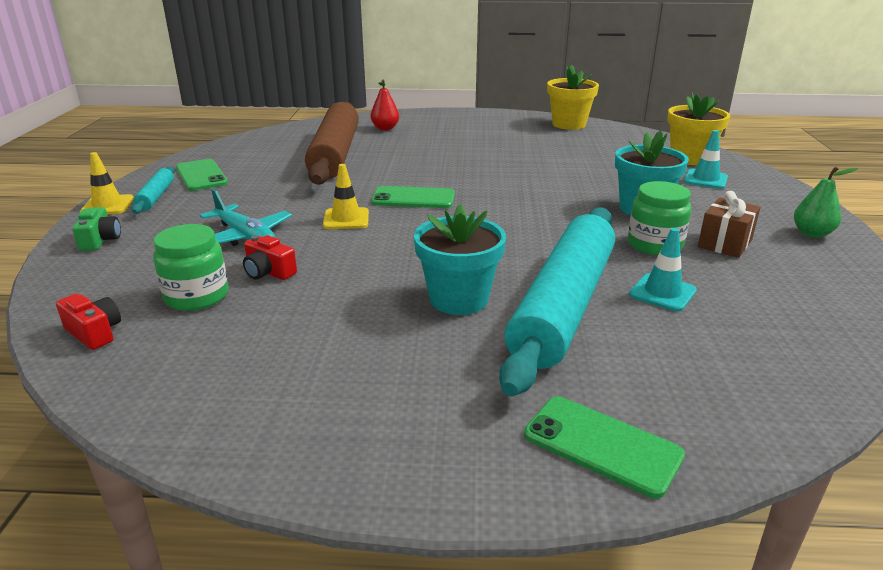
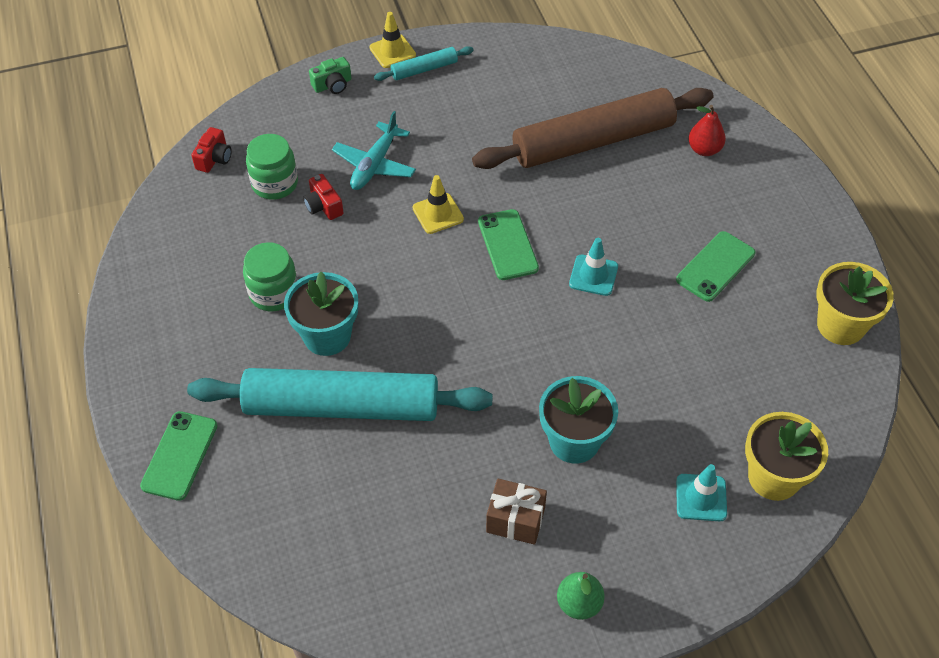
camera: 70 degrees right, 25 degrees up
green phone [176,159,228,191] -> green phone moved to [676,231,755,302]
red camera [243,235,297,280] -> red camera turned 45 degrees counterclockwise [303,174,344,220]
green jar [628,181,691,256] -> green jar moved to [243,242,298,311]
turquoise traffic cone [629,228,697,312] -> turquoise traffic cone moved to [569,238,618,296]

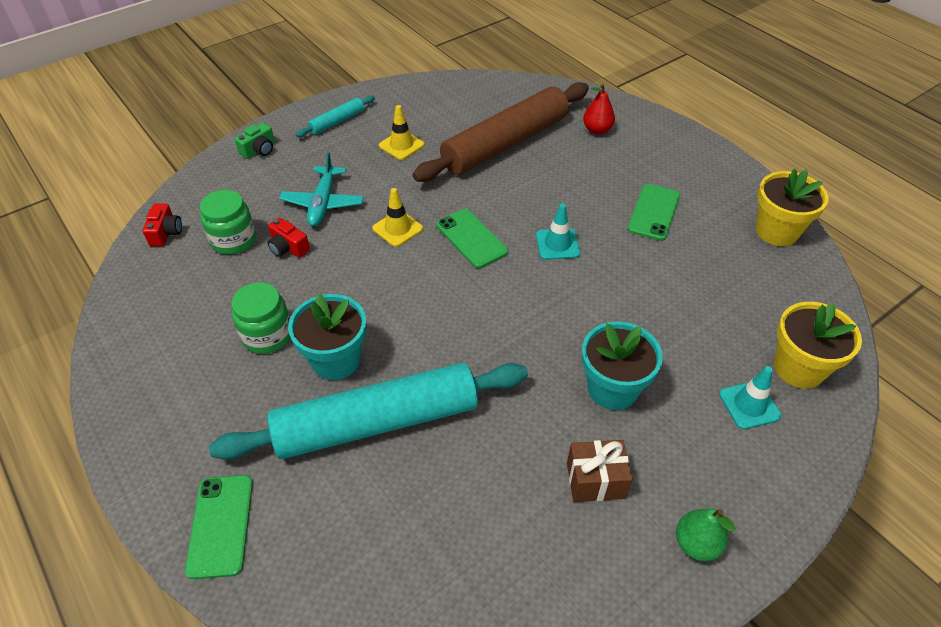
camera: 20 degrees left, 5 degrees down
yellow traffic cone [369,12,416,68] -> yellow traffic cone moved to [379,105,424,160]

